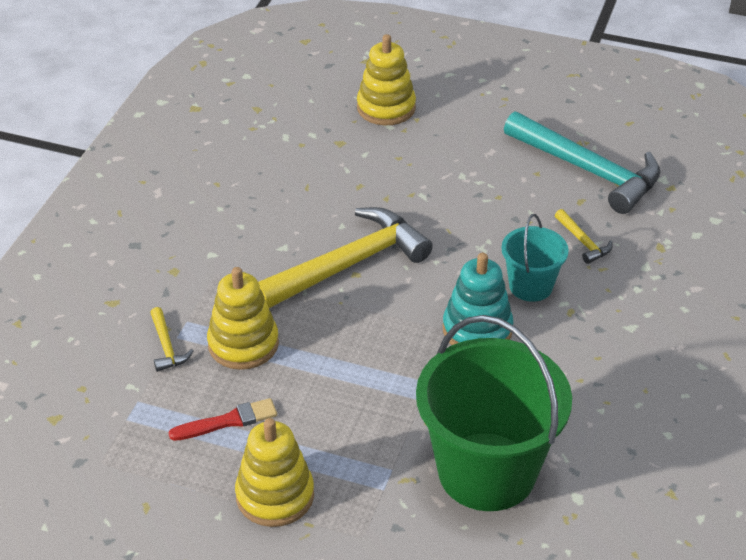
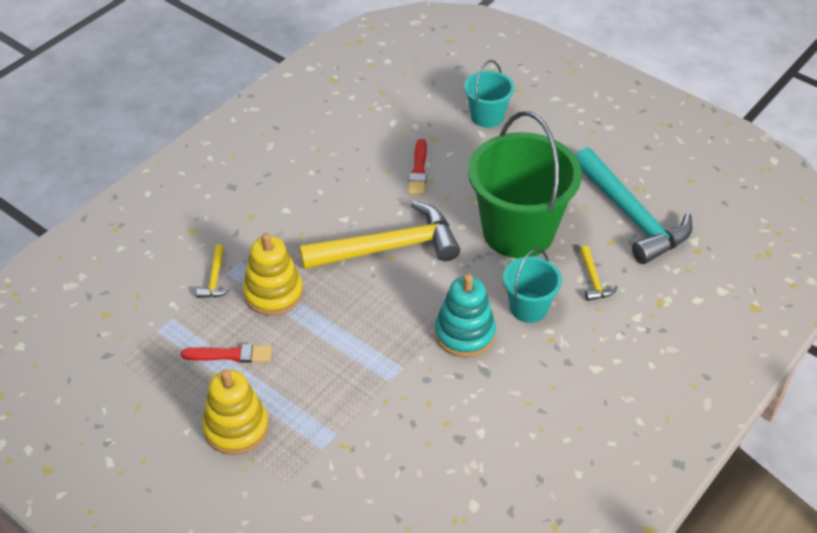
camera: 20 degrees right, 5 degrees up
yellow stacking toy [357,34,416,125] -> turquoise bucket [464,60,515,128]
green bucket [416,315,572,511] -> green bucket moved to [468,111,582,258]
none -> red brush [408,139,427,195]

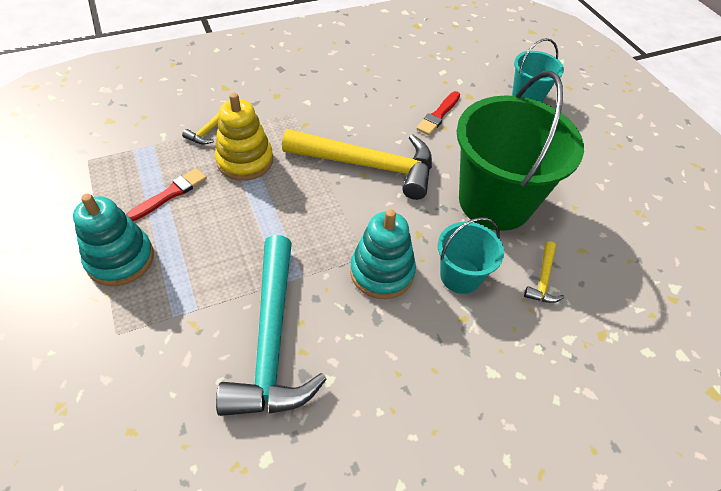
camera: 25 degrees right, 5 degrees up
red brush [181,344,272,363] -> red brush turned 75 degrees counterclockwise [126,168,207,221]
yellow stacking toy [202,369,269,455] -> turquoise stacking toy [73,194,154,286]
turquoise hammer [575,147,692,264] -> turquoise hammer moved to [216,235,327,416]

